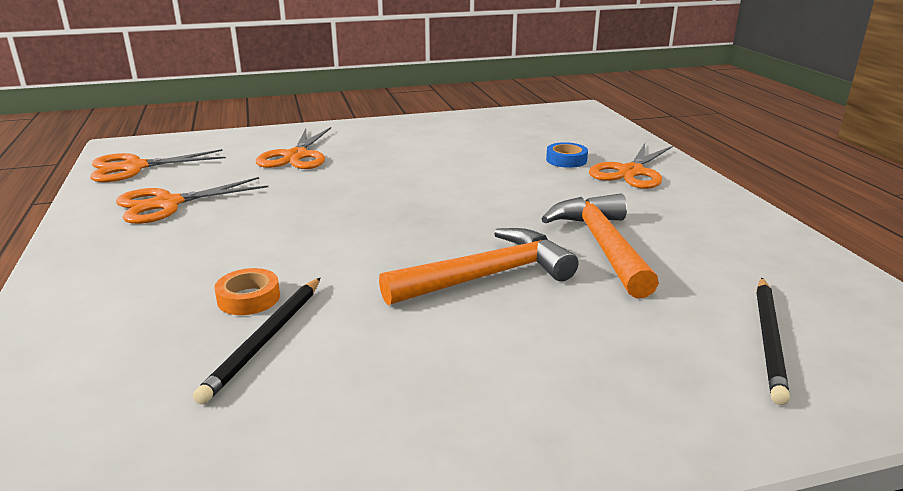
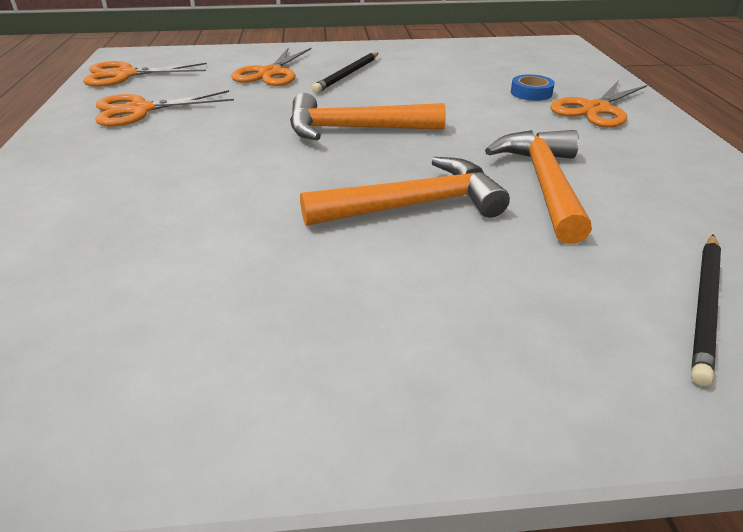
camera: 10 degrees right, 10 degrees up
black pencil [193,278,320,404] -> black pencil moved to [312,52,378,93]
orange tape [214,268,280,315] -> none
none -> orange hammer [290,93,446,140]

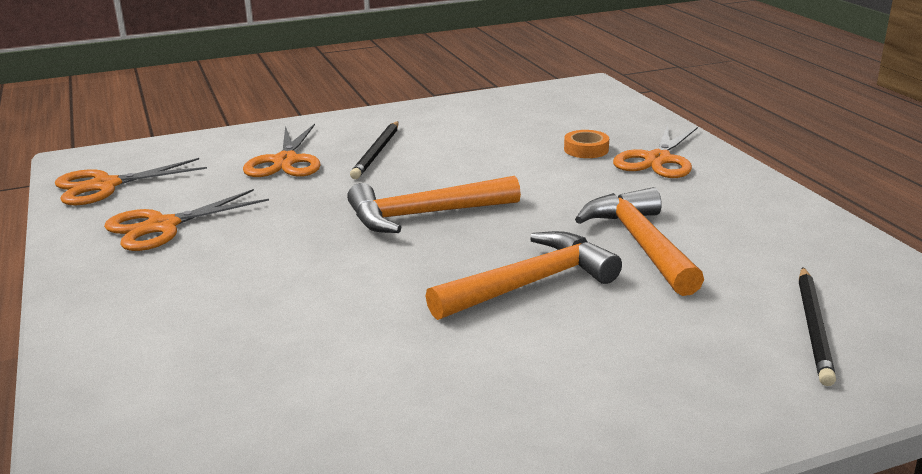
camera: 15 degrees left, 10 degrees down
blue tape [511,74,555,101] -> orange tape [564,130,609,158]

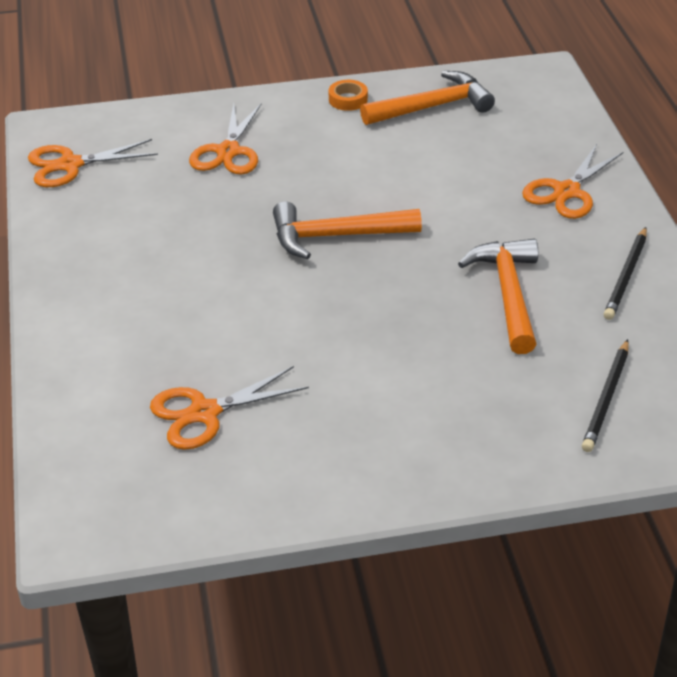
camera: 10 degrees right, 15 degrees up
orange scissors [104,189,269,251] -> orange scissors moved to [150,366,309,450]
black pencil [350,121,399,179] -> black pencil moved to [604,227,647,320]
orange hammer [426,231,622,320] -> orange hammer moved to [360,71,495,125]
orange tape [564,130,609,158] -> orange tape moved to [329,80,368,111]

